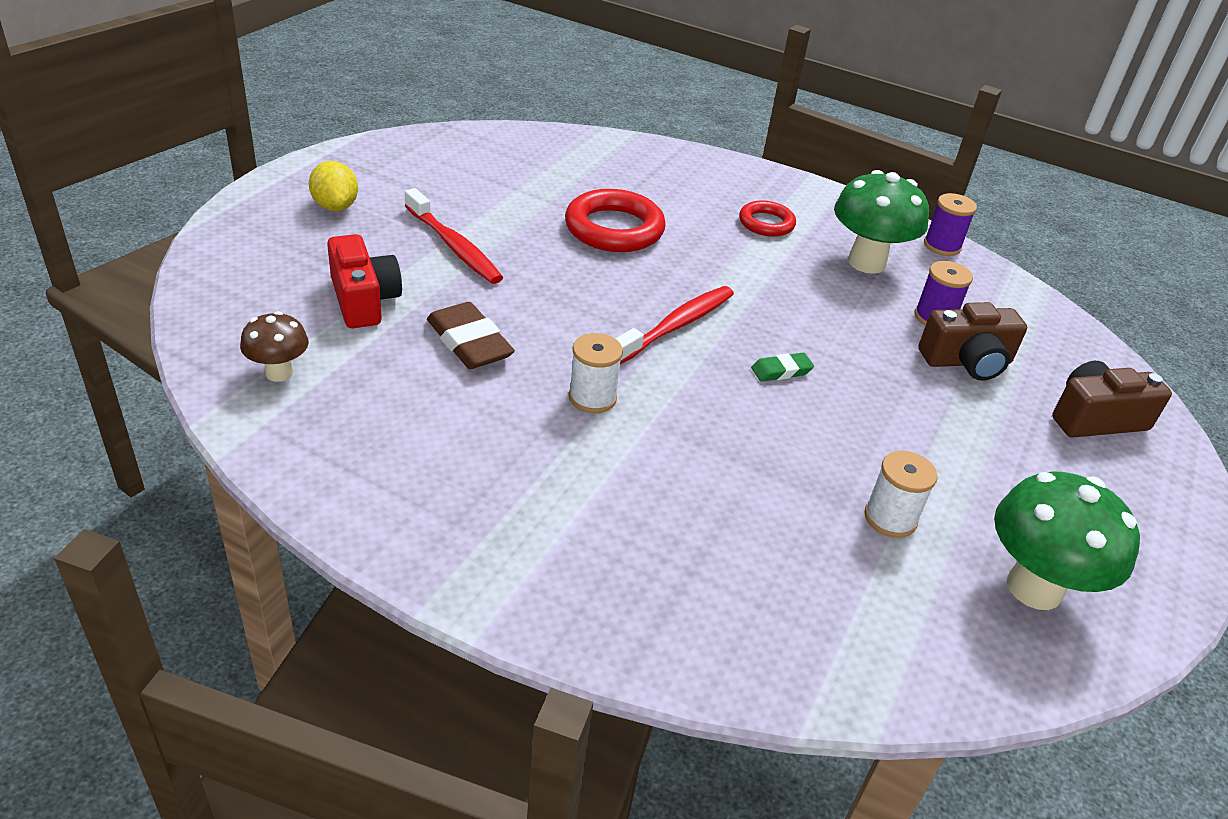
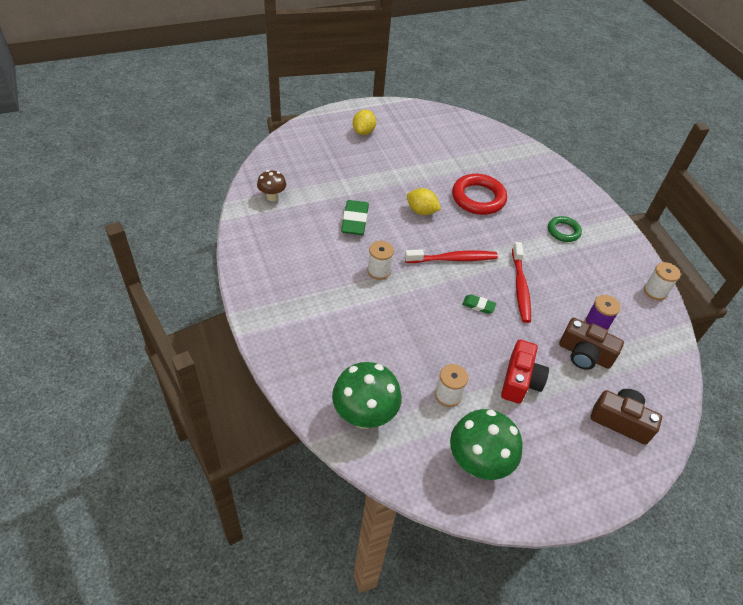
camera: 40 degrees right, 10 degrees up
red camera [327,234,402,328] -> red camera moved to [501,340,549,404]
red toothbrush [405,188,503,284] -> red toothbrush moved to [512,242,531,323]
brown eraser [427,302,515,369] -> green eraser [341,200,369,235]
red ring [739,201,796,237] -> green ring [548,216,582,242]
green mushroom [834,170,929,274] -> green mushroom moved to [332,362,402,429]
purple spool [924,193,977,256] -> white spool [644,262,681,300]
none -> yellow lemon [407,188,441,215]

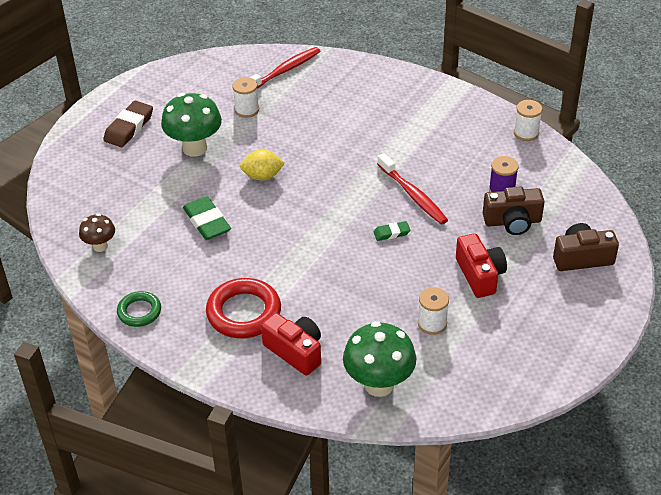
camera: 30 degrees left, 5 degrees down
yellow lemon [353,110,376,135] -> brown eraser [103,101,153,147]
white spool [367,241,394,280] -> white spool moved to [232,77,259,118]
red toothbrush [405,249,498,263] -> red toothbrush moved to [250,47,320,89]
green mushroom [450,409,523,480] -> green mushroom moved to [161,93,222,157]
red ring [452,174,507,215] -> red ring moved to [206,278,281,338]
green ring [548,216,582,242] -> green ring moved to [117,291,161,327]
none -> red camera [261,313,321,376]

